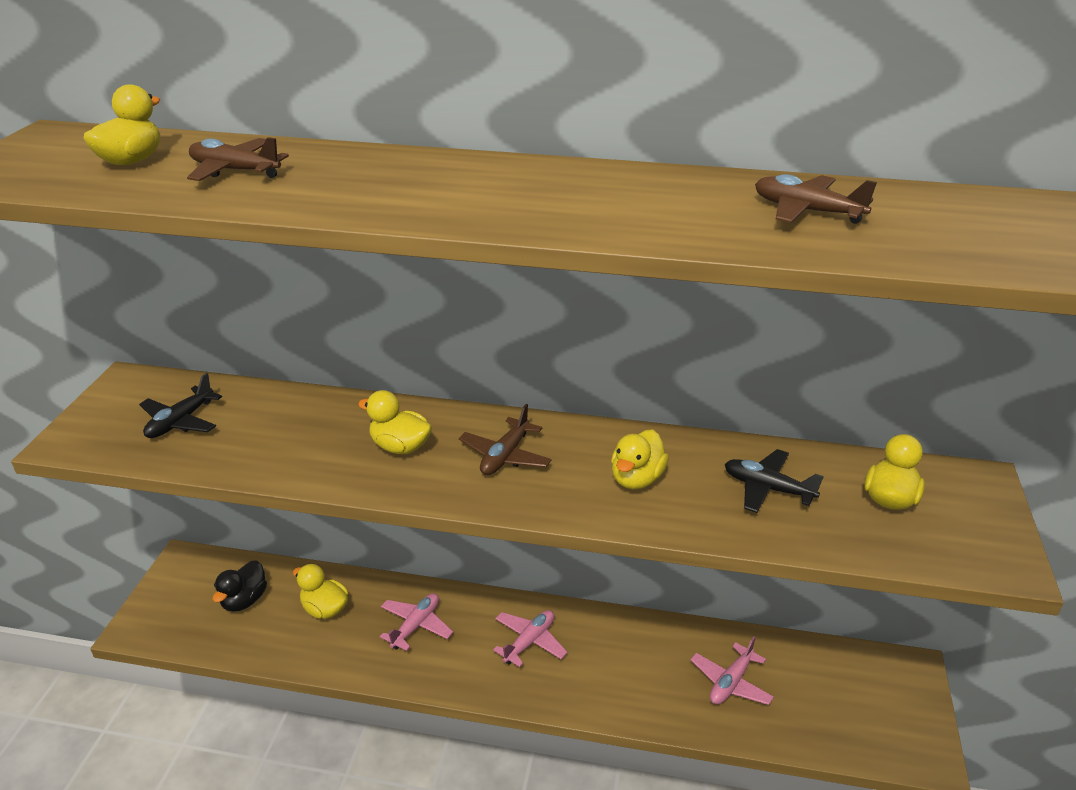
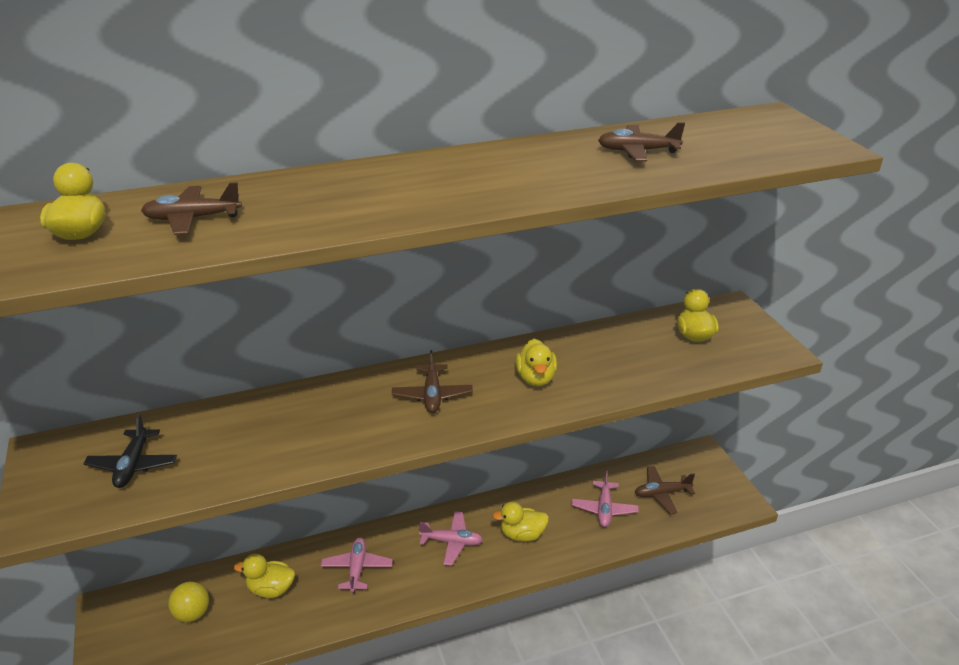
camera: 30 degrees left, 0 degrees up
black duck [213,560,267,612] -> yellow ball [168,582,209,622]
yellow duck [358,390,432,454] -> yellow duck moved to [492,502,549,541]
pink plane [493,610,568,667] -> pink plane turned 90 degrees clockwise [419,511,483,566]
black plane [725,449,824,513] -> none
none -> brown plane [635,466,695,514]

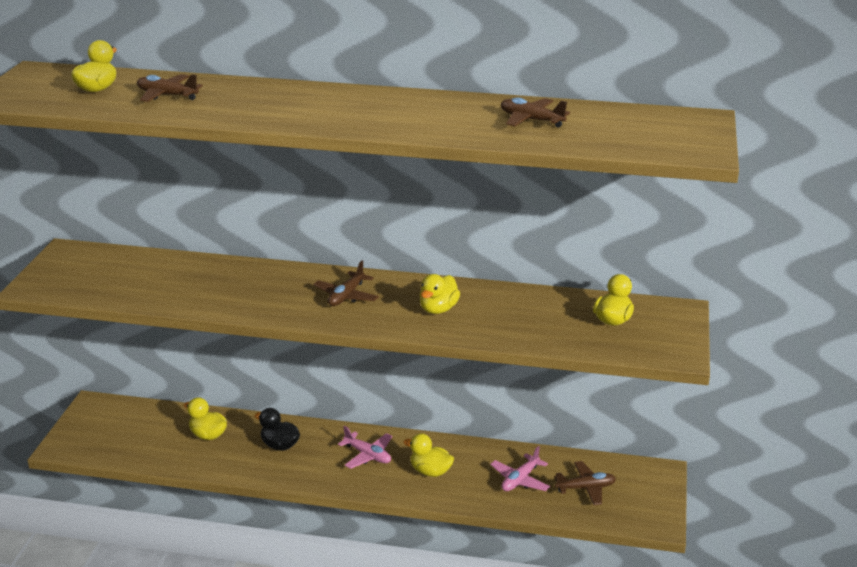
camera: 30 degrees right, 5 degrees down
black plane [83,414,177,488] -> none
yellow ball [168,582,209,622] -> none
pink plane [321,538,393,593] -> black duck [255,408,300,451]
brown plane [635,466,695,514] -> brown plane turned 150 degrees clockwise [554,461,616,505]

